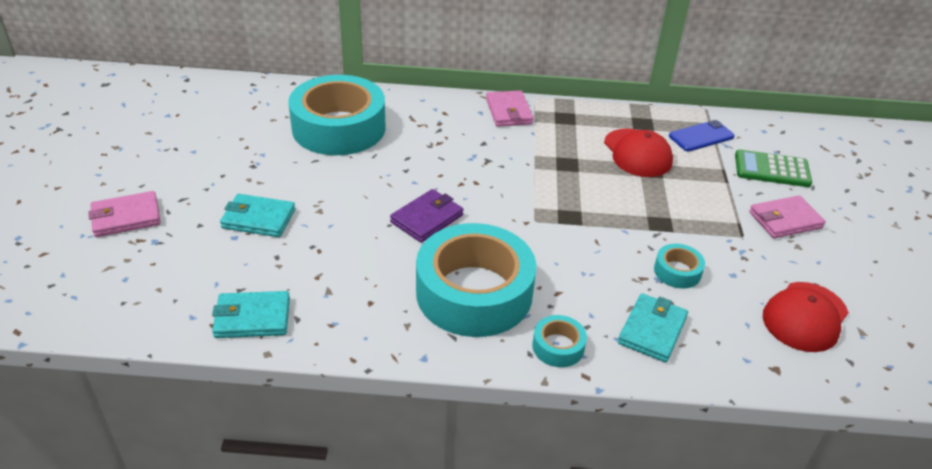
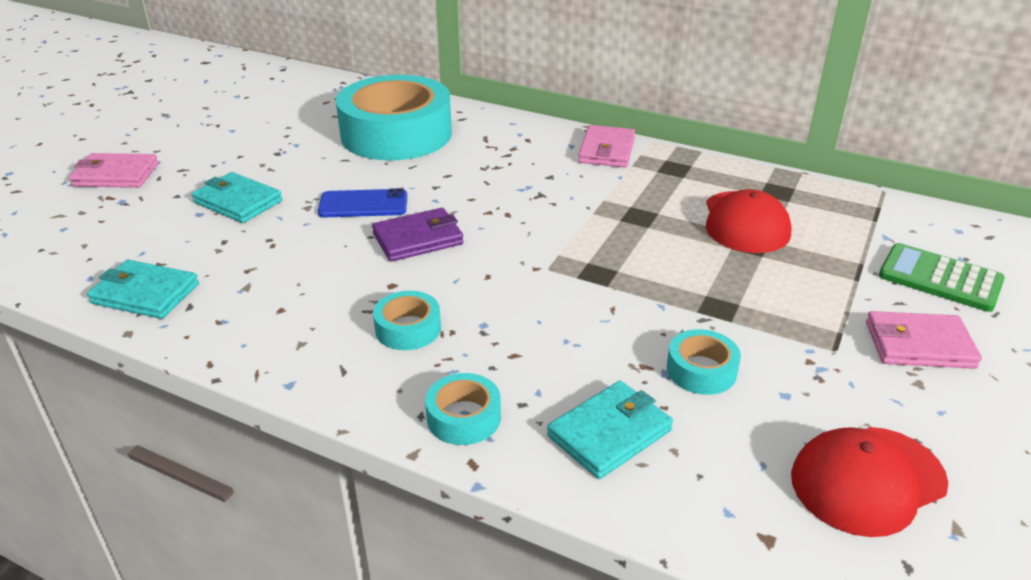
camera: 25 degrees right, 5 degrees down
turquoise tape [416,223,536,337] -> turquoise tape [373,291,441,350], size x0.42
blue phone [669,120,735,151] -> blue phone moved to [318,188,407,217]

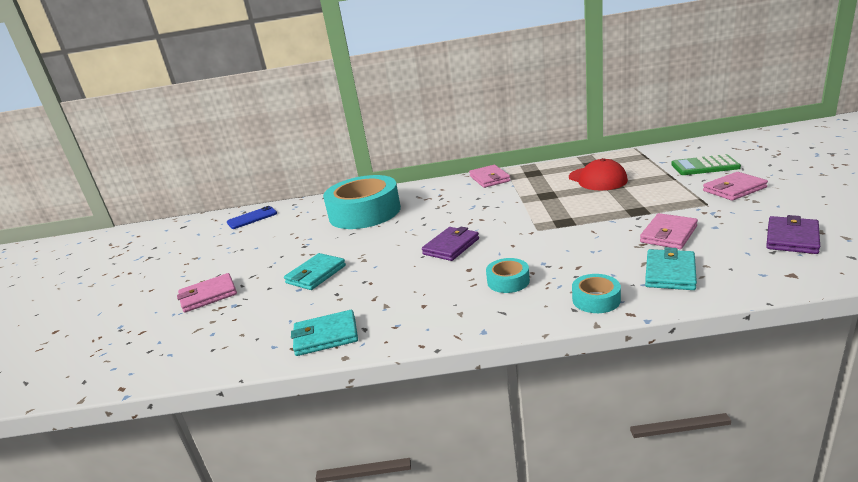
camera: 25 degrees left, 10 degrees down
turquoise wallet [192,172,282,223] -> turquoise wallet turned 60 degrees counterclockwise [284,253,346,290]
blue phone [318,188,407,217] -> blue phone moved to [227,206,277,229]
turquoise tape [667,329,741,395] -> pink wallet [640,213,698,249]
red cap [791,427,948,537] -> purple wallet [766,215,820,254]

